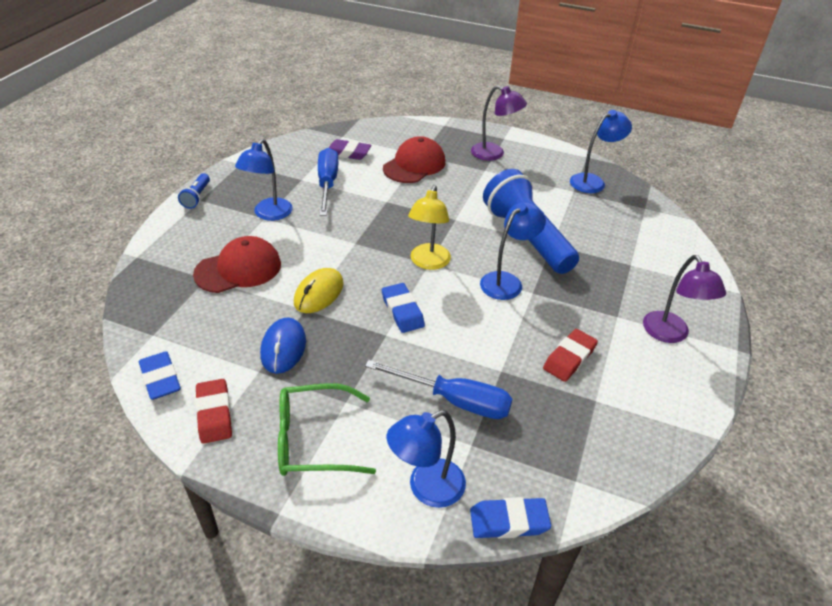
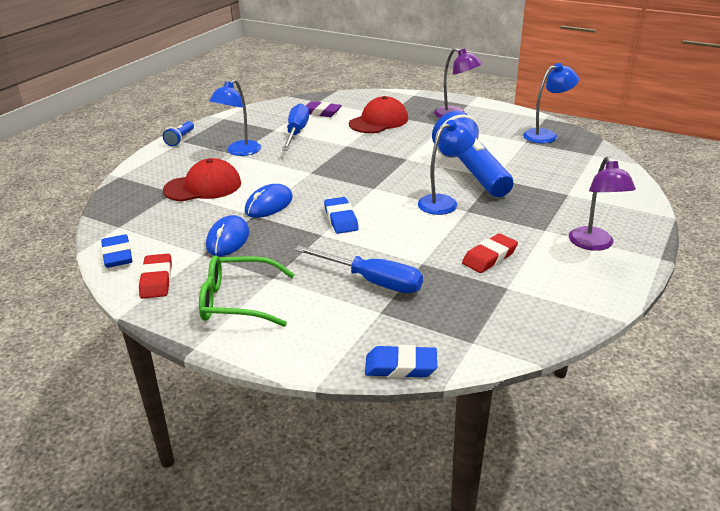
camera: 10 degrees right, 10 degrees down
yellow mouse [294,268,344,313] -> blue mouse [245,184,293,218]
blue lamp [387,410,466,508] -> none
yellow lamp [408,185,451,270] -> none

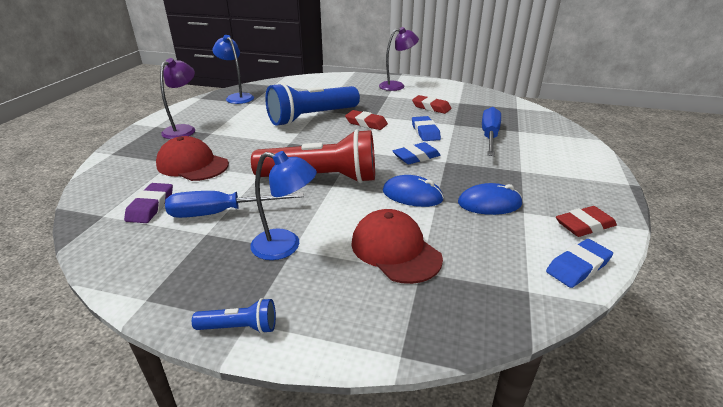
camera: 105 degrees left, 0 degrees up
green glasses [199,255,295,327] -> none
blue eraser [365,345,437,378] -> blue eraser moved to [412,116,441,141]
blue lamp [418,120,476,215] -> red eraser [345,110,388,130]
none -> red flashlight [251,129,375,183]

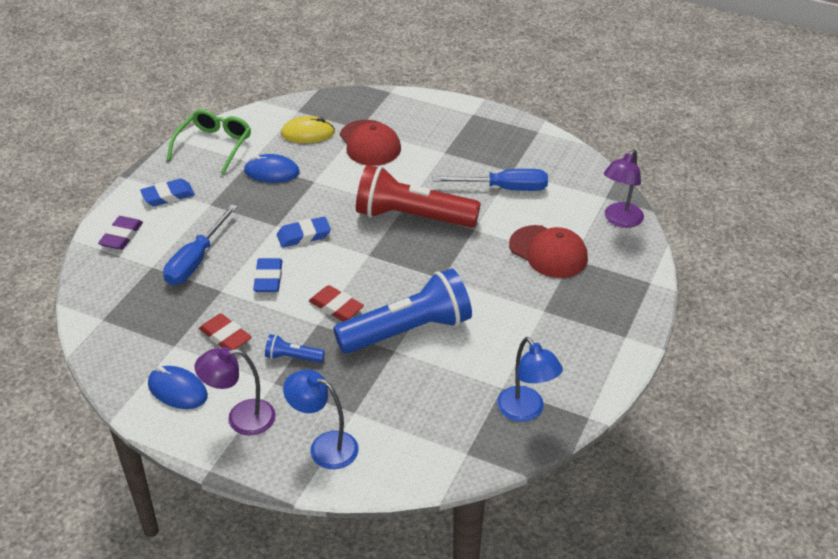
camera: 170 degrees left, 10 degrees up
purple eraser [124,183,173,223] -> purple eraser moved to [98,216,143,250]
purple lamp [160,58,195,139] -> purple lamp moved to [604,149,644,228]
blue flashlight [192,298,276,334] -> blue flashlight moved to [265,334,325,363]
blue lamp [250,151,317,260] -> blue lamp moved to [283,369,359,469]
blue mouse [383,175,444,207] -> blue mouse moved to [148,366,208,409]
blue eraser [546,239,613,288] -> blue eraser moved to [140,179,195,206]
red eraser [556,206,617,237] -> green glasses [167,109,251,174]
none -> yellow mouse [281,116,335,143]

